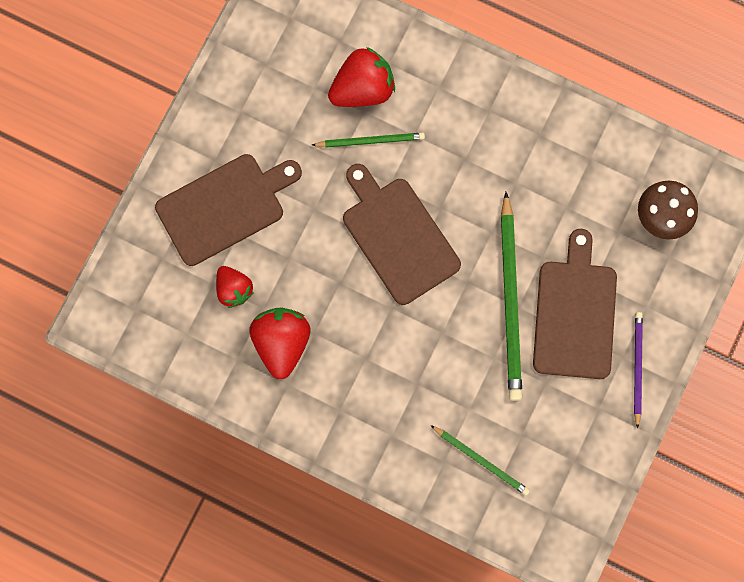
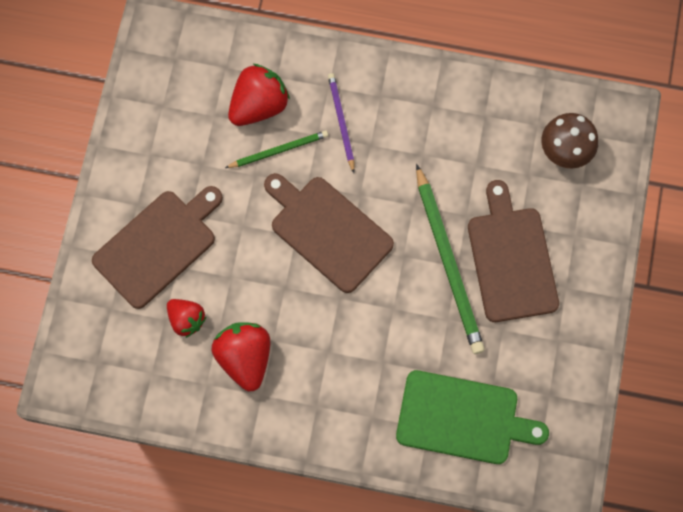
camera: 15 degrees left, 5 degrees down
green pencil [430,425,530,496] -> green cutting board [396,370,549,464]
purple pencil [634,312,643,429] -> purple pencil moved to [328,73,354,173]

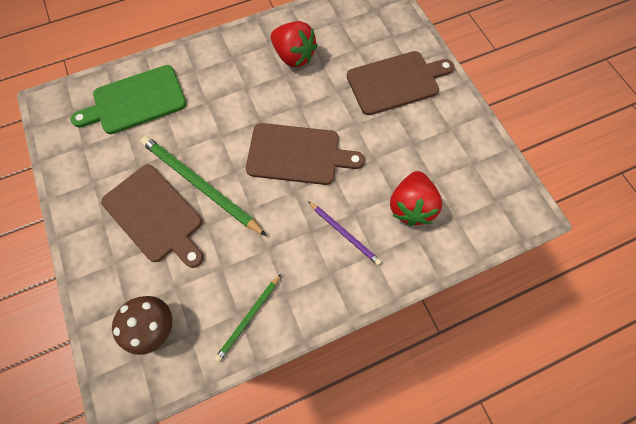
camera: 145 degrees right, 5 degrees down
brown cutting board [92,186,223,309] -> brown cutting board turned 120 degrees counterclockwise [347,51,454,115]
red strawberry [167,299,206,338] -> none
green pencil [225,130,328,168] -> green pencil moved to [215,274,281,362]

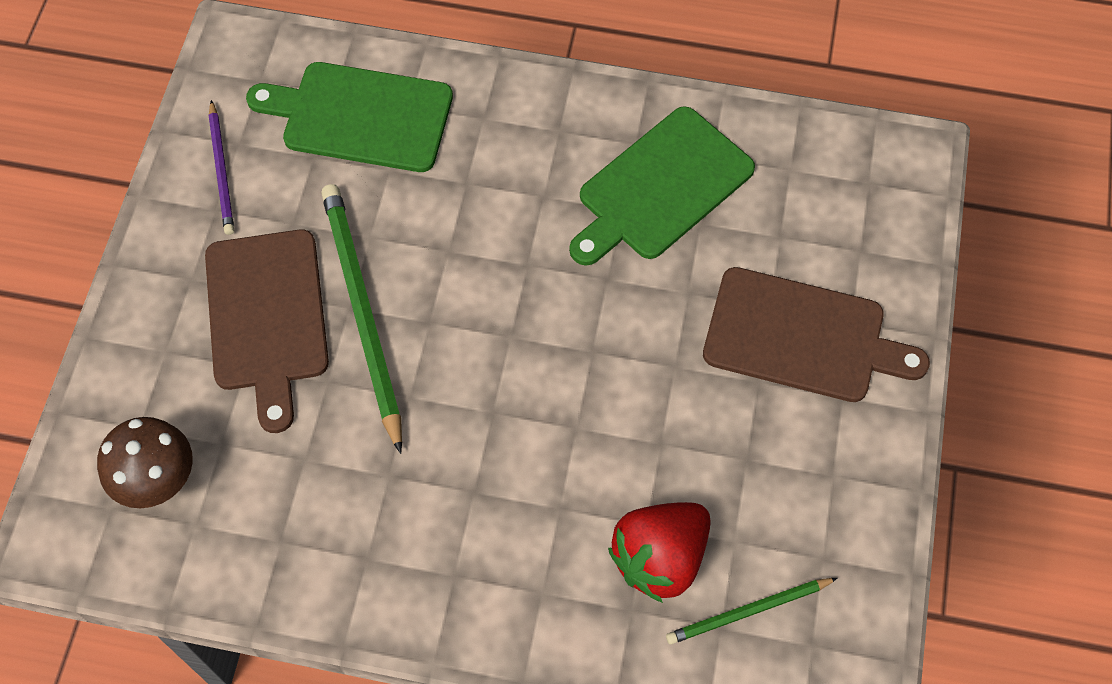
camera: 35 degrees right, 5 degrees down
green pencil [215,274,281,362] -> green pencil moved to [666,578,837,644]
brown cutting board [246,123,365,185] -> none
red strawberry [271,21,317,67] -> green cutting board [569,106,755,266]
purple pencil [308,201,382,265] -> purple pencil moved to [208,100,234,235]

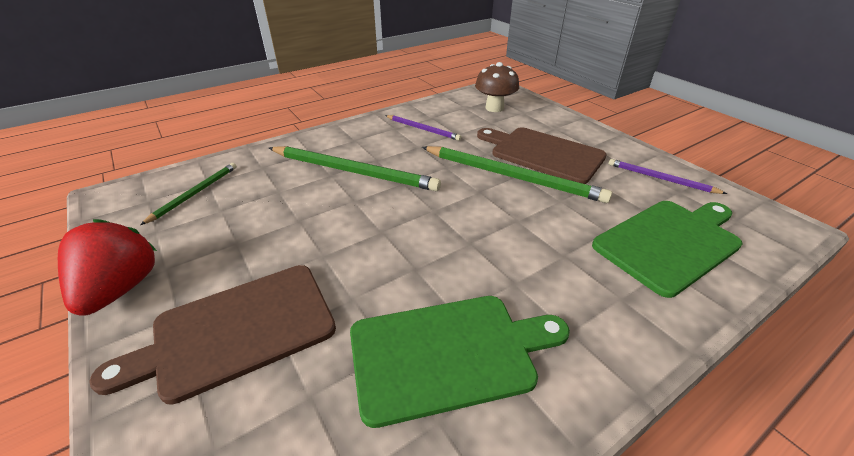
camera: 135 degrees right, 25 degrees down
green cutting board [569,106,755,266] -> green cutting board turned 75 degrees clockwise [350,296,570,428]
red strawberry [608,502,711,603] -> red strawberry moved to [58,219,157,316]
none -> green pencil [269,146,441,191]
none -> purple pencil [385,115,461,141]

